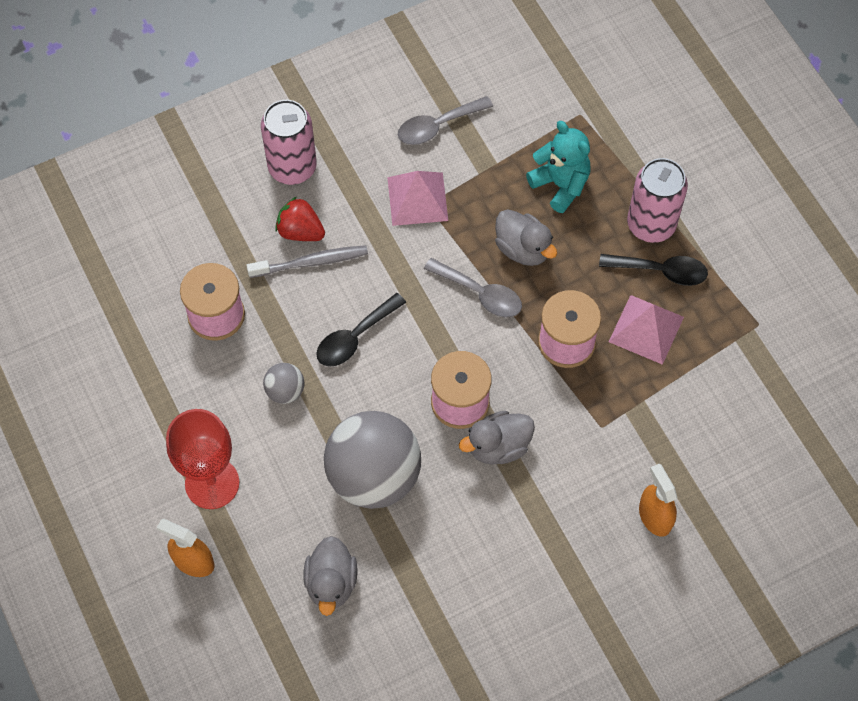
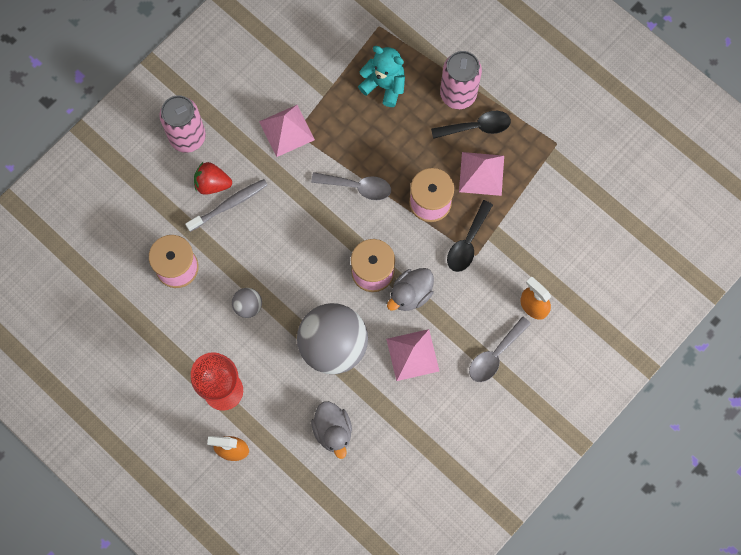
camera: 20 degrees left, 10 degrees up
black spoon [316,293,406,367] -> black spoon moved to [447,200,493,272]
grey spoon [398,96,493,145] -> grey spoon moved to [469,316,531,382]
grey duck [495,209,557,266] -> none
none -> pink pyramid [386,329,439,381]

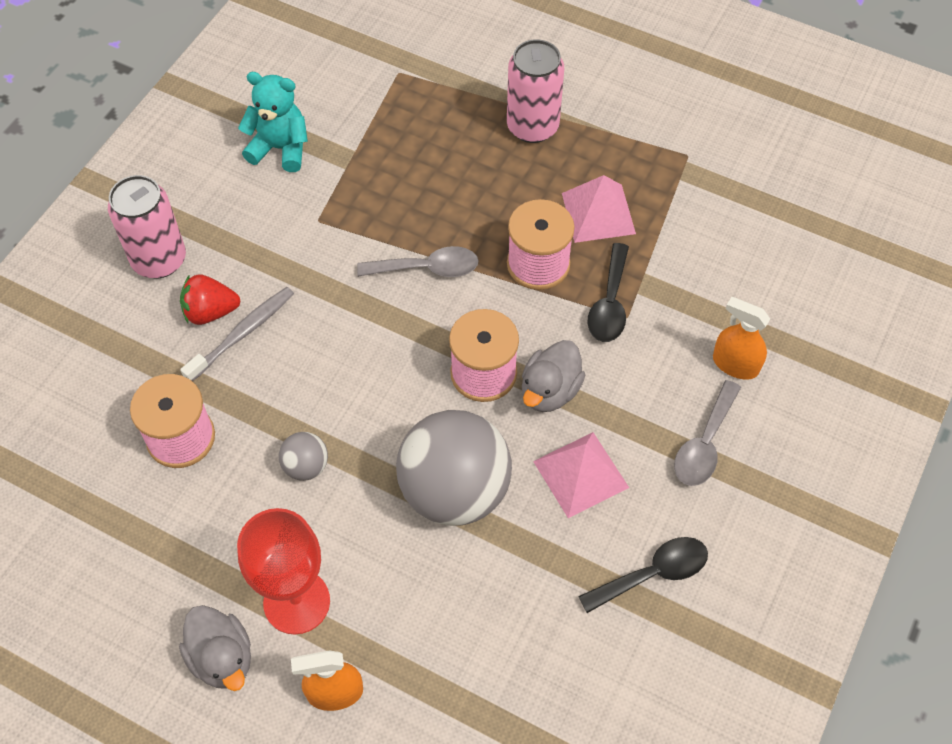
camera: 15 degrees left, 15 degrees down
pink pyramid [259,105,315,157] -> none
grey duck [311,401,352,459] -> grey duck moved to [179,605,251,691]
turquoise teddy bear [358,46,405,107] -> turquoise teddy bear moved to [238,72,308,172]
black spoon [431,111,511,139] -> black spoon moved to [578,537,708,613]

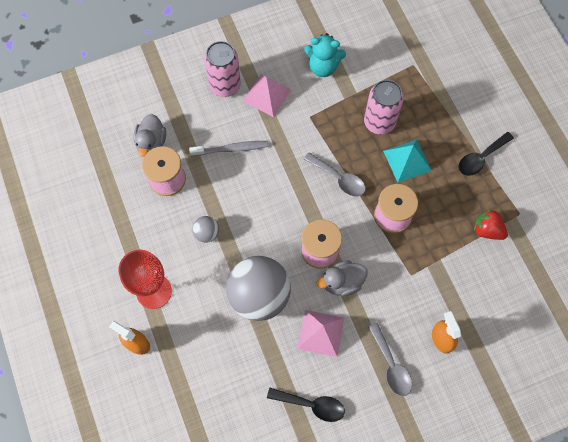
camera: 40 degrees right, 10 degrees up
grey duck [179,605,251,691] -> grey duck moved to [133,114,166,157]
red strawberry [180,274,240,325] -> red strawberry moved to [474,209,508,240]
turquoise teddy bear [238,72,308,172] -> turquoise teddy bear turned 135 degrees clockwise [304,33,346,77]
pink can [507,39,564,143] -> pink can moved to [364,80,404,135]
pink pyramid [562,175,636,243] -> pink pyramid moved to [243,74,291,117]
black spoon [587,243,629,342] -> black spoon moved to [458,132,514,176]
grey spoon [674,380,741,486] -> grey spoon turned 90 degrees counterclockwise [368,323,412,396]
none -> turquoise pyramid [383,140,432,183]

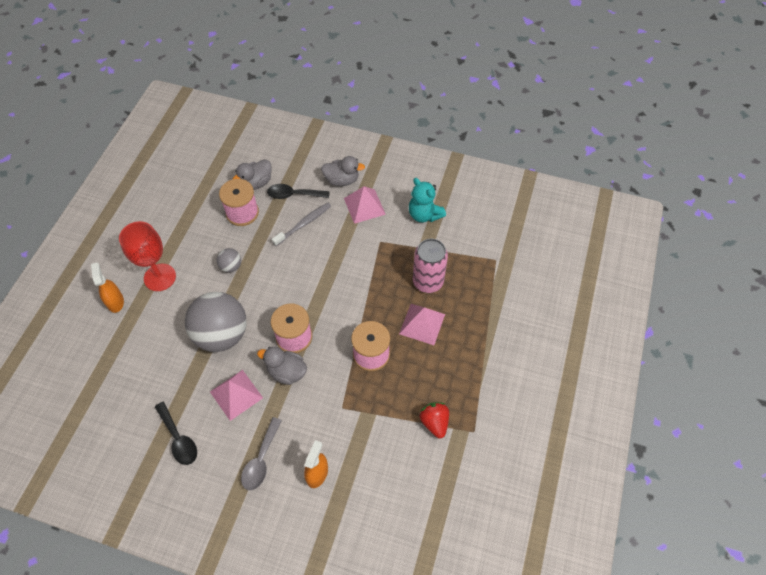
camera: 40 degrees right, 10 degrees down
grey toothbrush [189,141,268,156] -> grey toothbrush turned 75 degrees counterclockwise [272,203,331,246]
pink can [204,41,241,97] -> grey duck [321,156,365,186]
grey spoon [304,152,366,196] -> none
turquoise pyramid [383,140,432,183] -> pink pyramid [399,304,445,345]
black spoon [458,132,514,176] -> black spoon moved to [267,184,330,199]

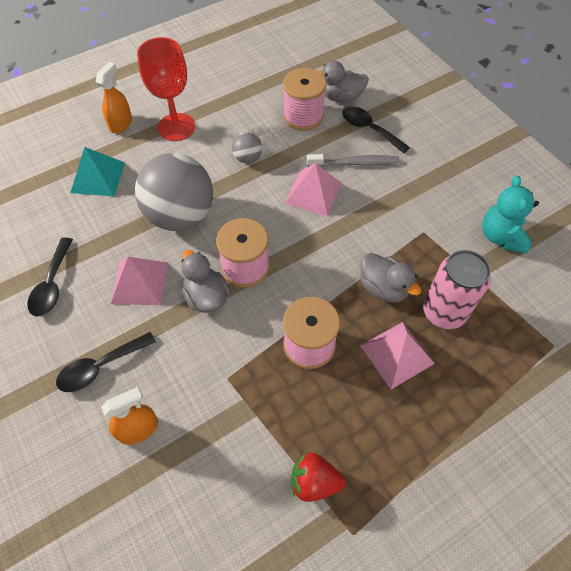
camera: 40 degrees right, 0 degrees up
grey spoon [241,417,282,490] -> black spoon [56,332,156,392]
grey duck [321,156,365,186] -> grey duck moved to [360,253,421,303]
pink pyramid [344,186,386,224] -> pink pyramid moved to [285,163,341,216]
red strawberry [420,402,449,438] -> red strawberry turned 105 degrees counterclockwise [291,453,345,502]
none -> turquoise pyramid [70,147,125,196]

